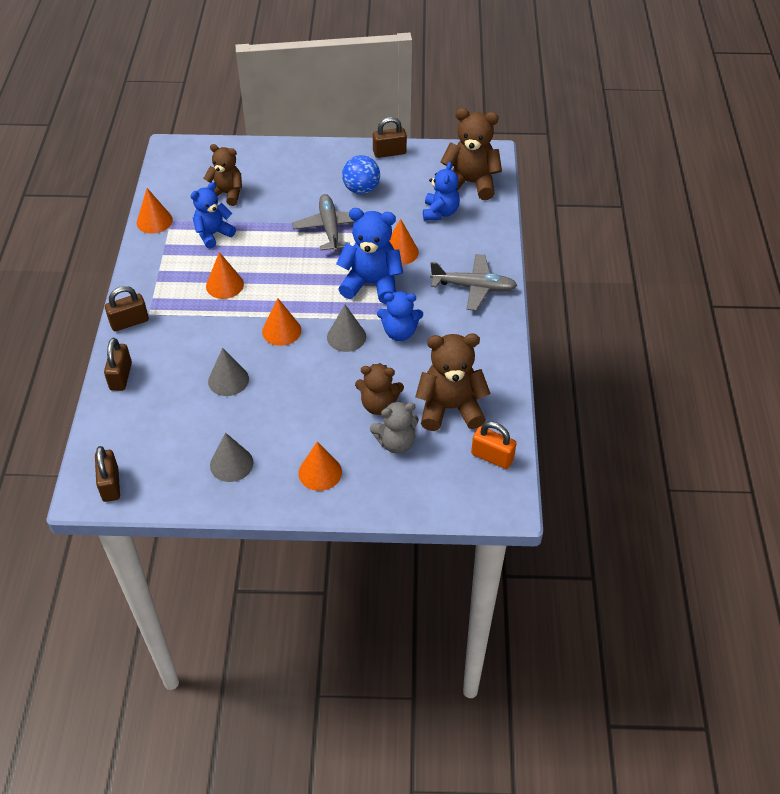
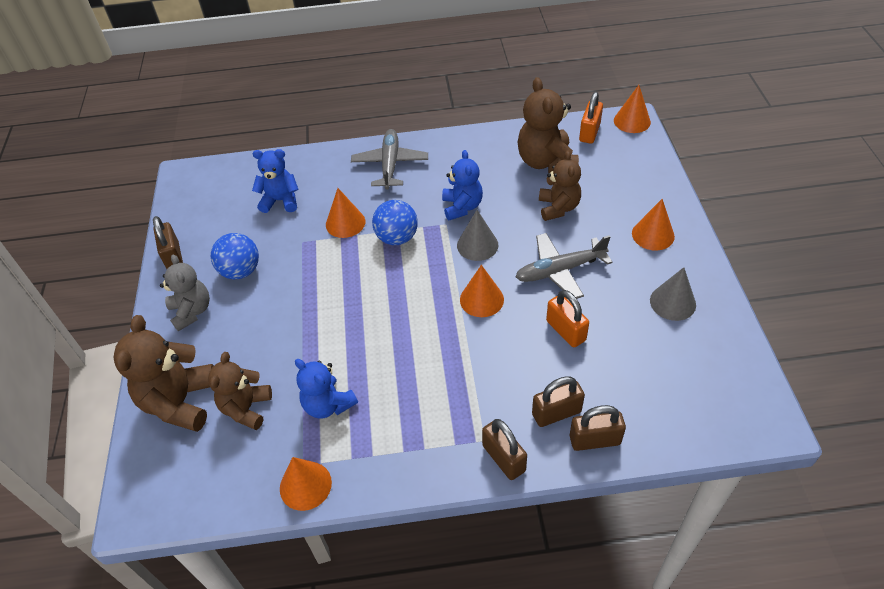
camera: 95 degrees left, 0 degrees up
brown padlock [95,446,120,502] -> brown padlock moved to [532,376,585,427]
orange cone [206,252,244,299] -> orange cone moved to [614,85,651,133]
grey cone [208,348,249,396] -> orange padlock [546,290,589,347]
grey plane [292,194,355,252] -> grey plane moved to [516,233,613,299]
blue teddy bear [336,208,403,304] -> blue ball [372,200,418,245]
grey teddy bear [370,401,419,454] -> grey teddy bear moved to [160,254,210,331]
brown teddy bear [441,108,502,200] -> brown teddy bear moved to [114,315,214,432]

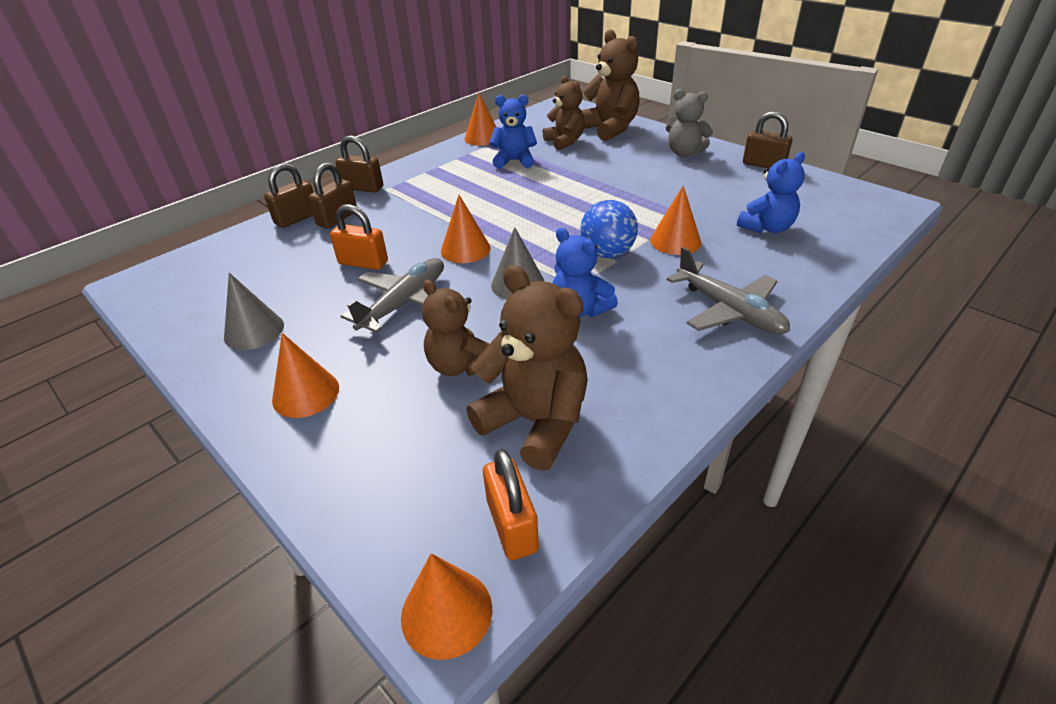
camera: 140 degrees right, 10 degrees down
blue ball [211,233,259,279] -> none

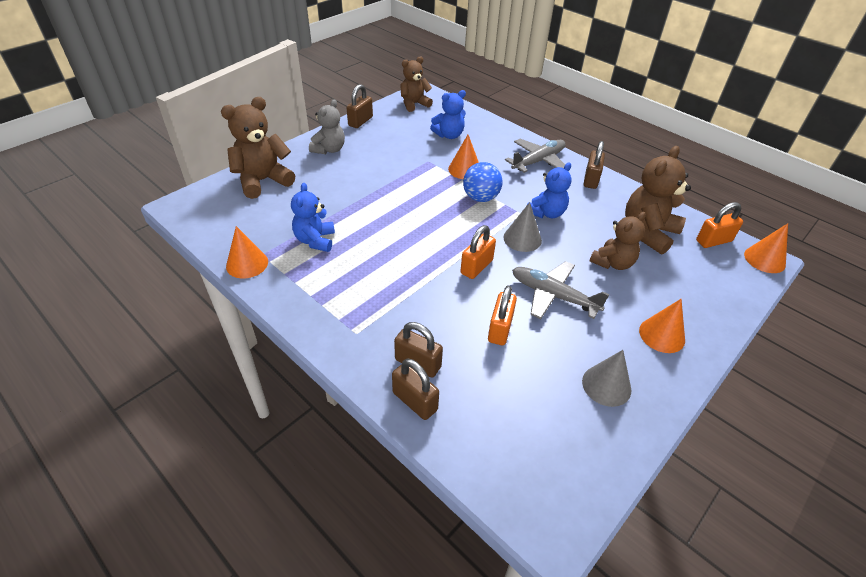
camera: 95 degrees left, 5 degrees up
brown padlock [336,135,383,193] -> brown padlock moved to [584,141,605,189]
orange cone [441,195,490,263] -> orange padlock [460,225,496,279]
brown teddy bear [543,76,585,150] -> brown teddy bear moved to [400,57,433,112]
blue teddy bear [737,152,805,233] -> blue teddy bear turned 105 degrees clockwise [430,90,466,139]

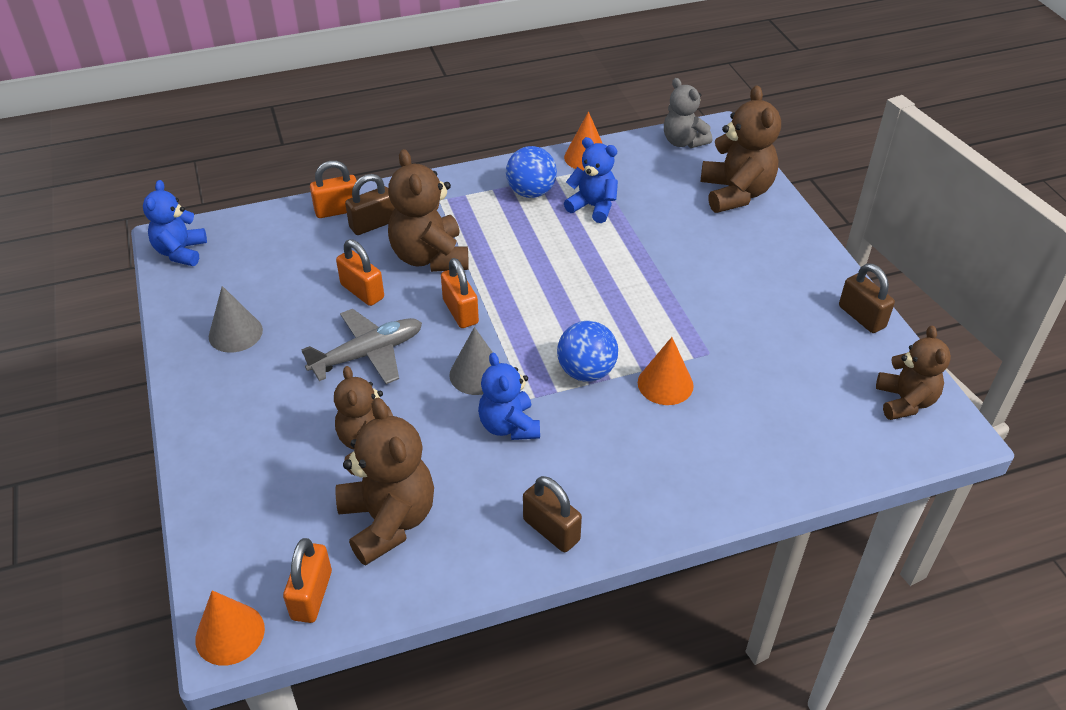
camera: 120 degrees right, 0 degrees up
grey teddy bear [309,99,345,154] -> grey teddy bear moved to [664,78,712,148]
brown padlock [392,359,439,420] -> orange padlock [310,161,357,218]
blue teddy bear [430,90,466,139] -> blue teddy bear moved to [143,180,207,266]
grey plane [505,139,565,173] -> none
orange cone [639,299,685,353] -> none
none -> brown teddy bear [388,149,469,272]
none -> blue ball [506,146,557,198]

